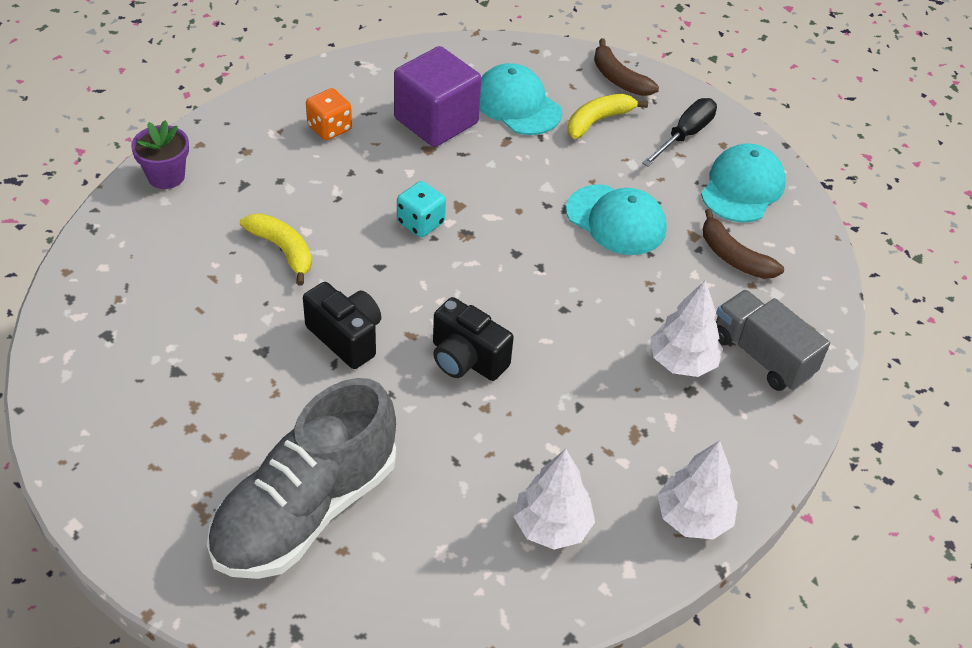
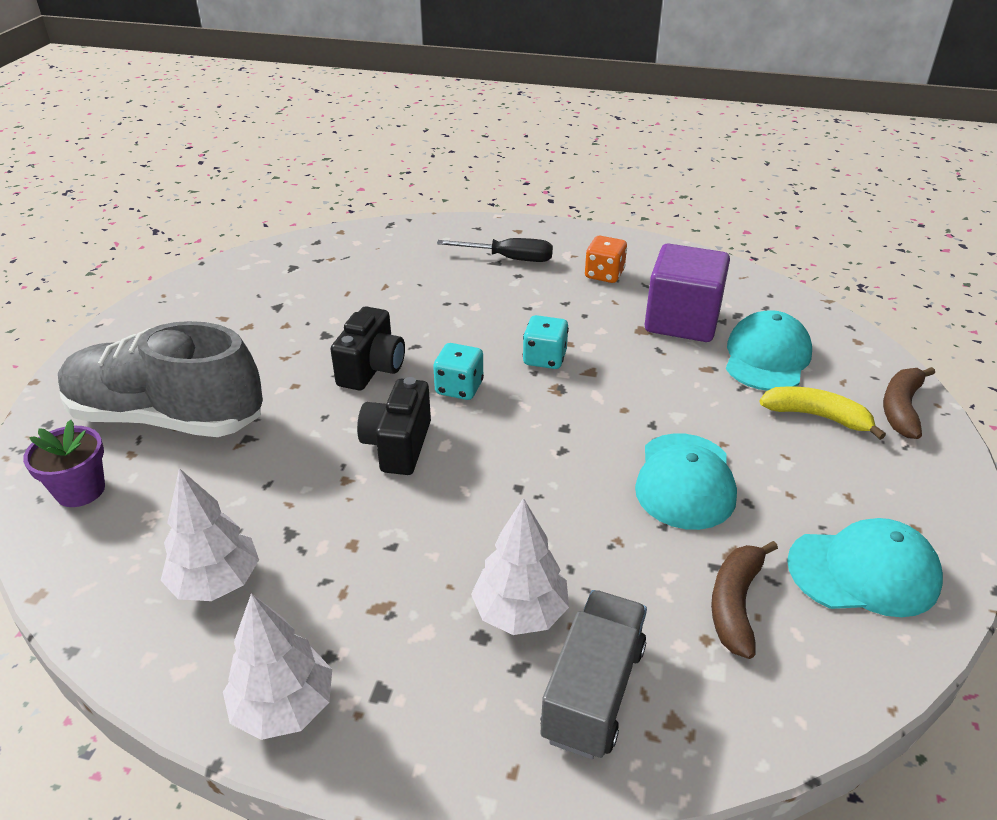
camera: 65 degrees right, 10 degrees down
purple flower pot [131,120,189,189] -> purple flower pot moved to [23,420,105,507]
yellow banana [240,213,312,286] -> none
black screwdriver [642,98,717,167] -> black screwdriver moved to [437,238,553,262]
none -> turquoise dice [433,343,484,400]

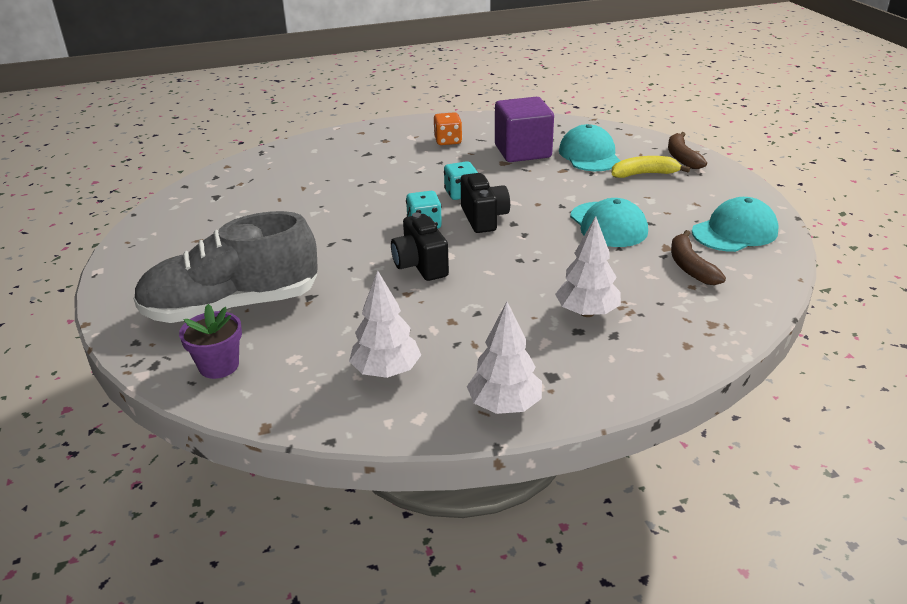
camera: 30 degrees left, 5 degrees down
black camera [331,306,405,390] -> black camera moved to [461,173,510,233]
black screwdriver [437,238,553,262] -> none
grey truck [540,590,647,759] -> none

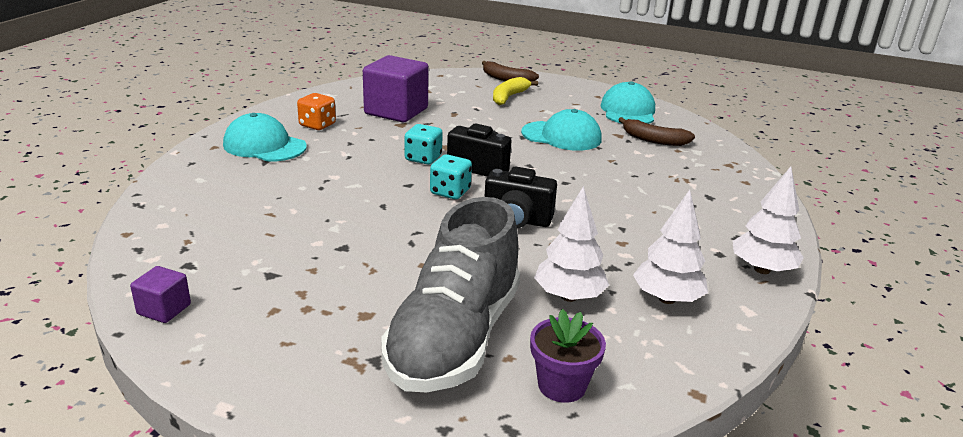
camera: 55 degrees left, 5 degrees down
white tree [555,216,621,317] -> white tree moved to [534,186,609,302]
turquoise cap [559,124,620,171] -> turquoise cap moved to [223,113,307,162]
none -> purple cube [130,266,191,323]

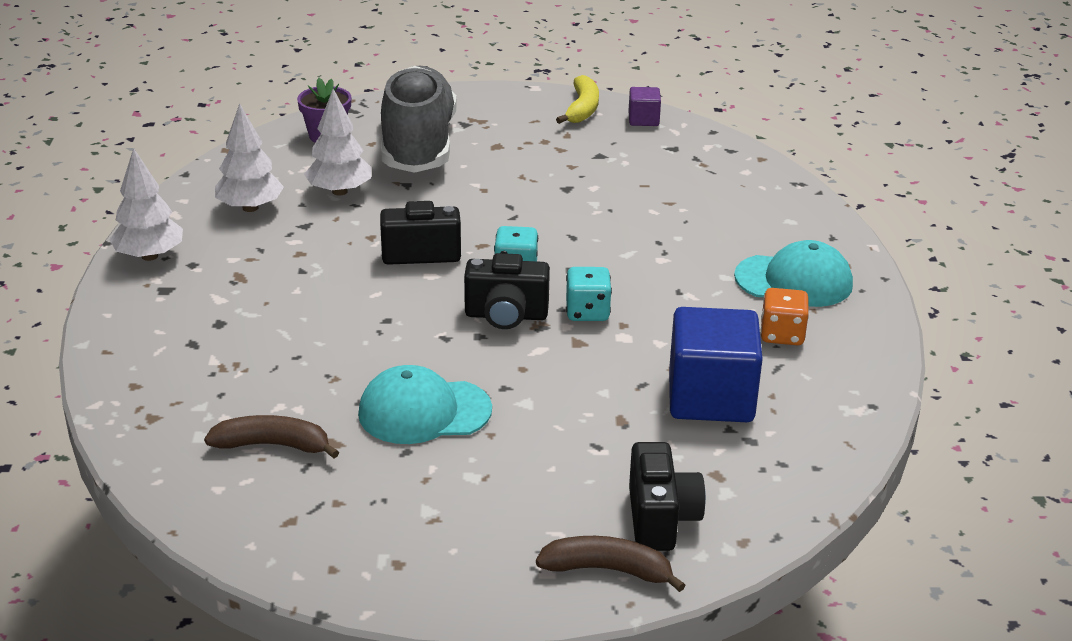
camera: 160 degrees right, 5 degrees up
purple cube [363,55,429,122] -> blue cube [669,307,763,422]
yellow banana [493,77,538,105] -> yellow banana moved to [556,75,599,124]
turquoise cap [600,81,655,124] -> none
none -> black camera [629,442,706,551]

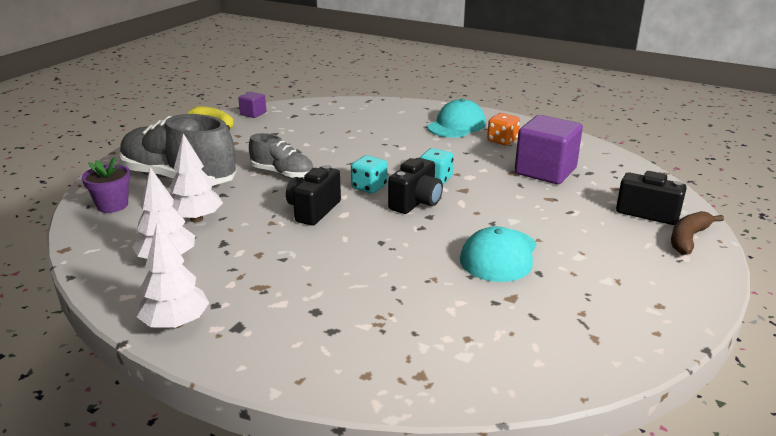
camera: 60 degrees left, 5 degrees down
brown banana [204,415,339,459] -> none
blue cube [669,307,763,422] -> purple cube [515,115,583,184]
none -> grey shoe [249,133,313,179]

